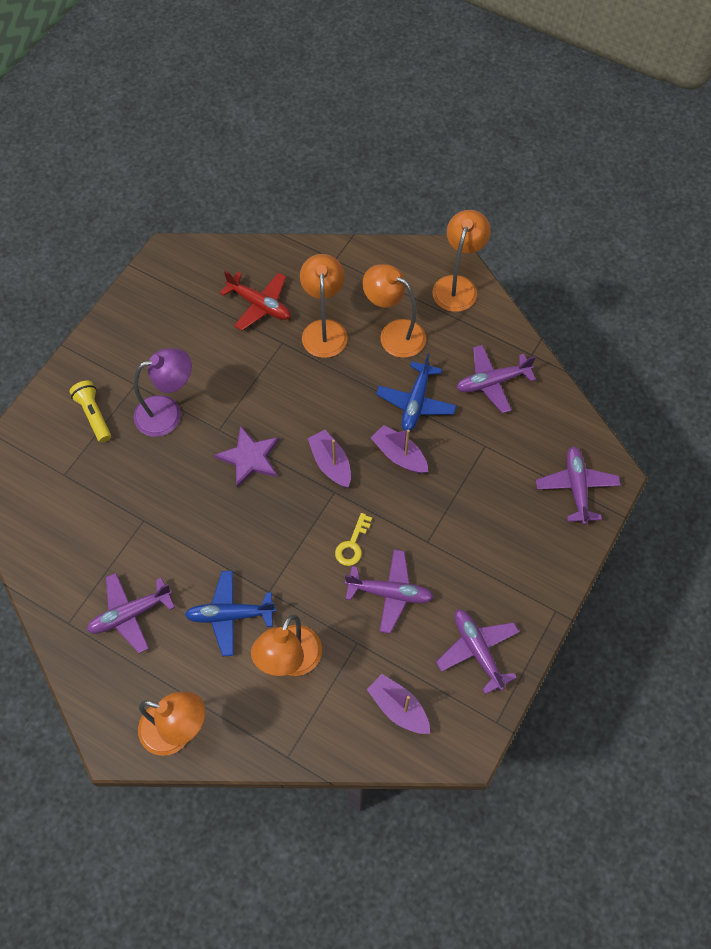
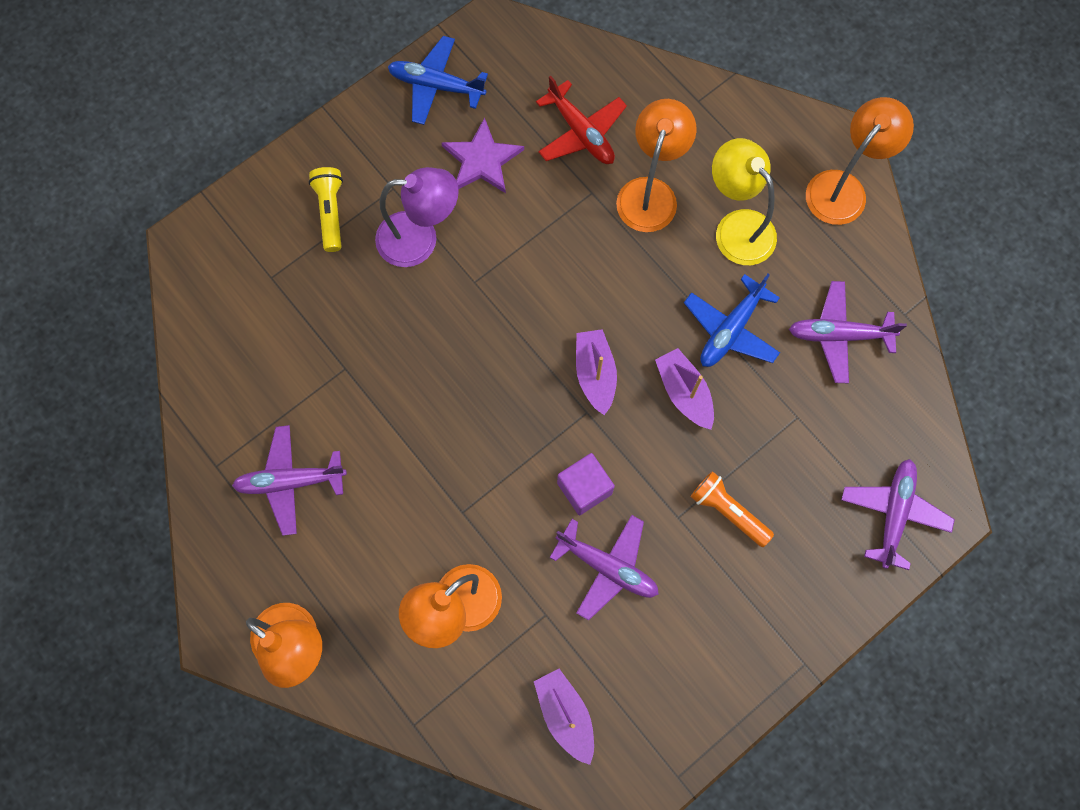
camera: 20 degrees right, 10 degrees up
blue plane [185,571,276,656] -> blue plane moved to [388,36,488,125]
purple star [214,426,279,488] -> purple star moved to [441,117,524,193]
yellow key [335,513,372,566] -> purple cube [557,453,615,515]
orange lamp [362,264,426,358] -> yellow lamp [712,138,777,265]
purple plane [436,609,519,694] -> none
none -> orange flashlight [691,471,774,547]

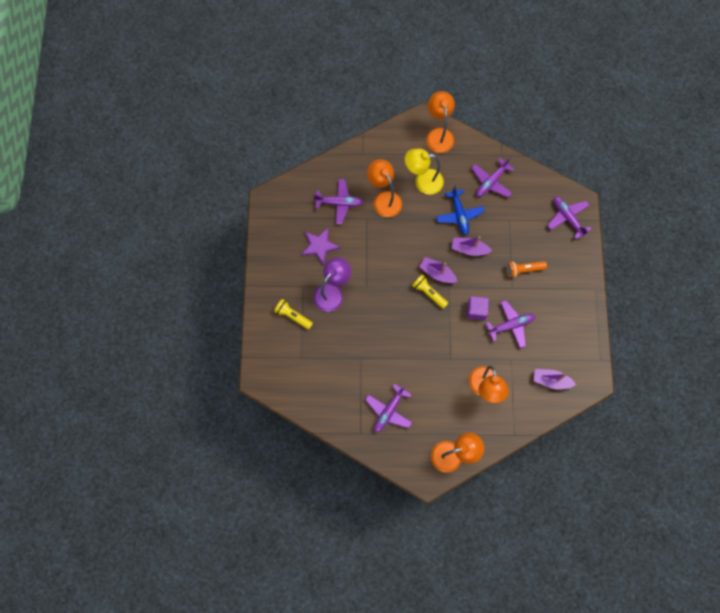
camera: 50 degrees left, 0 degrees up
blue plane [388,36,488,125] -> none
red plane [536,75,627,164] -> purple plane [313,179,363,224]
none -> yellow flashlight [412,275,448,309]

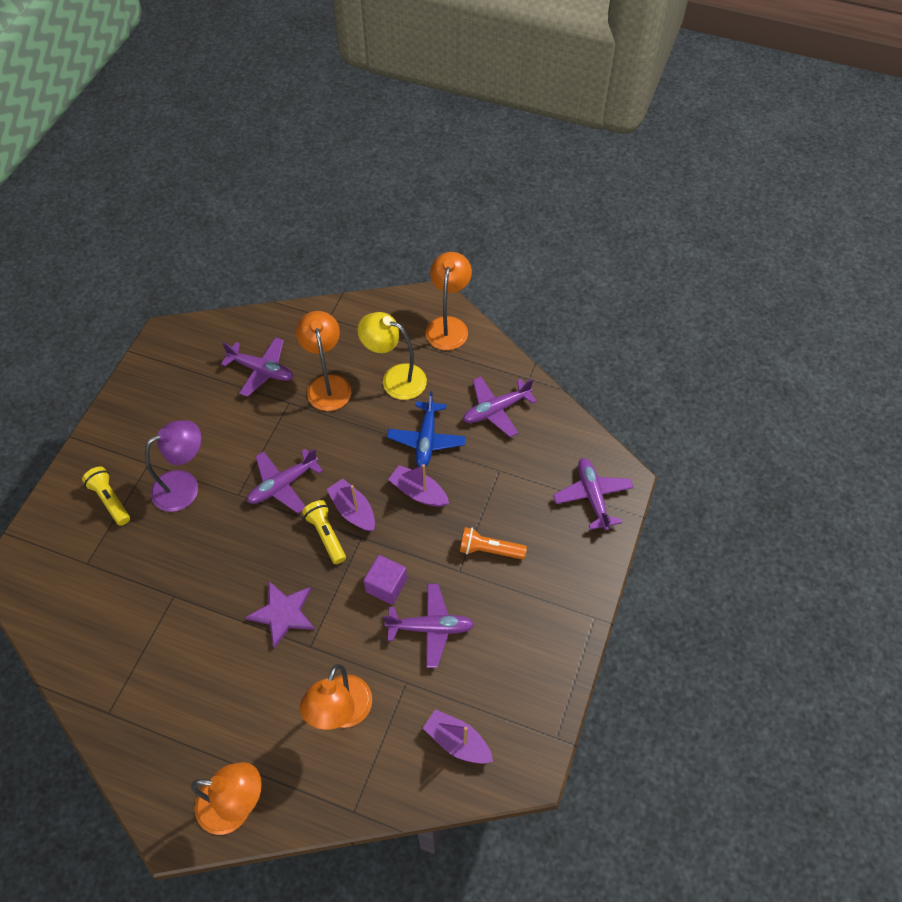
camera: 20 degrees right, 15 degrees down
purple star [301,227,341,266] -> purple star moved to [245,581,315,649]
purple plane [365,384,412,432] -> purple plane moved to [247,449,323,513]

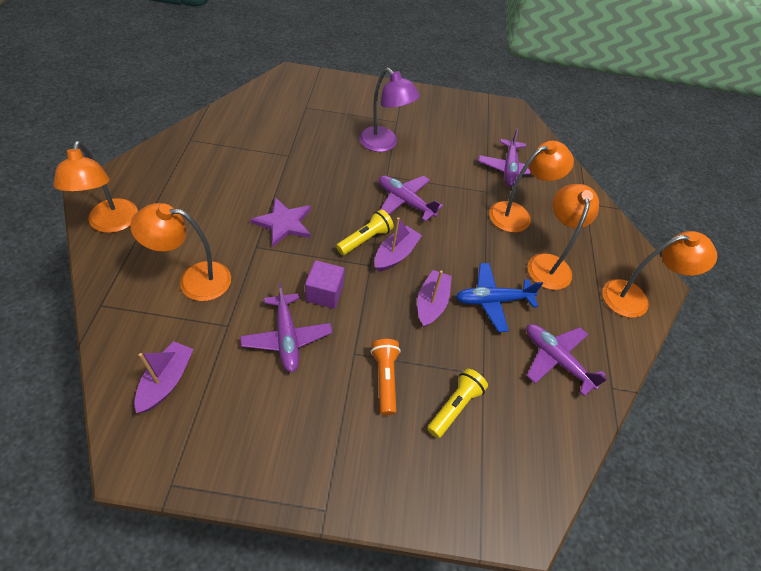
camera: 70 degrees right, 5 degrees down
yellow flashlight [82,466,130,526] -> yellow flashlight moved to [427,368,488,438]
yellow lamp [357,312,427,400] -> orange lamp [527,184,599,290]
purple plane [553,458,634,530] -> none

